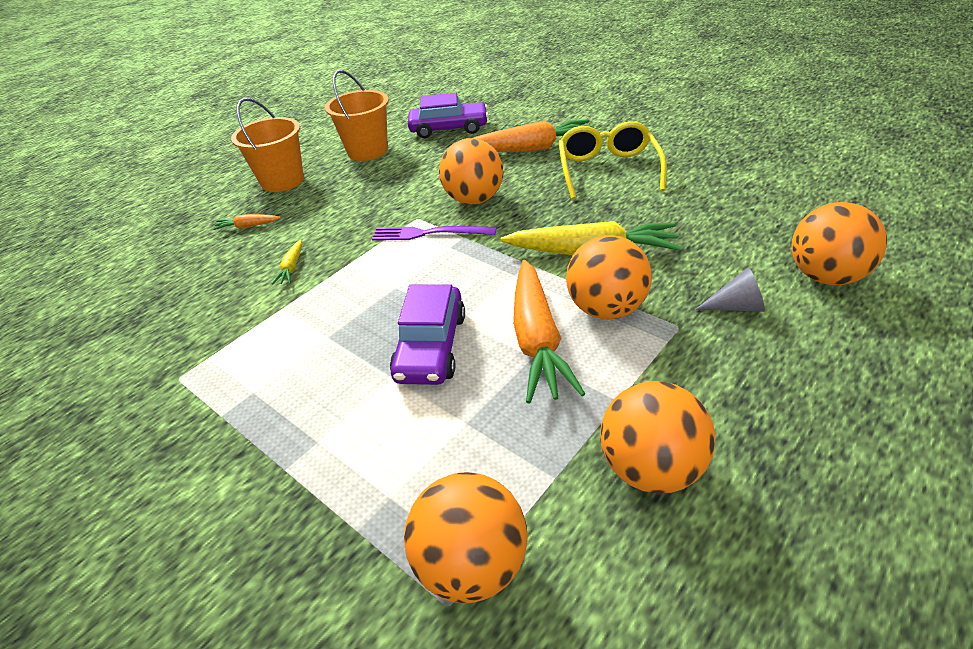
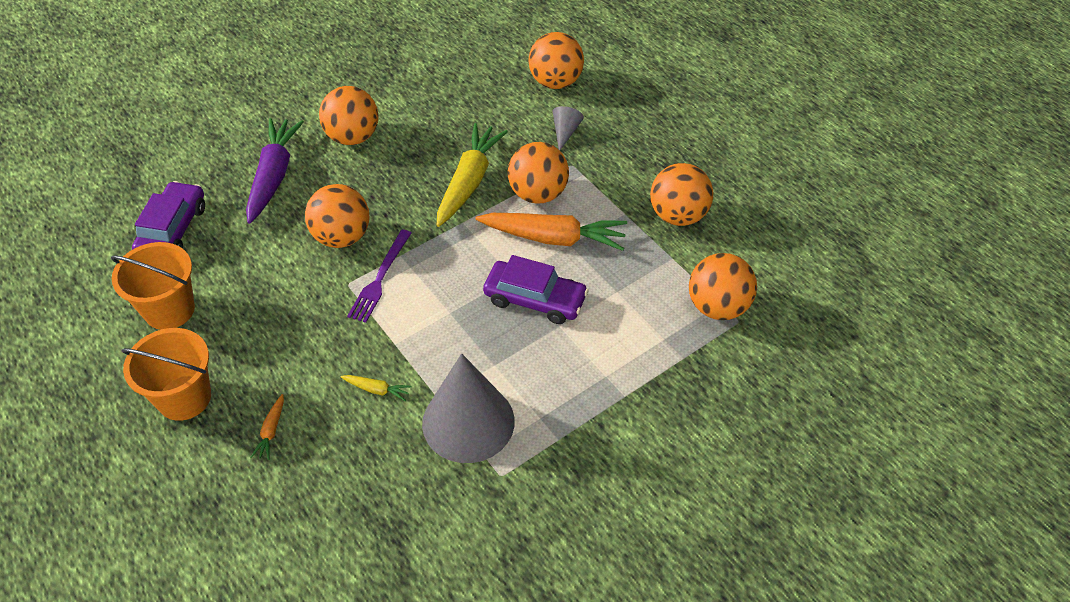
camera: 80 degrees left, 10 degrees up
orange carrot [473,119,593,152] -> purple carrot [246,118,304,224]
yellow glasses [559,121,667,199] -> orange ball [319,86,379,145]
none -> grey cone [422,353,515,463]

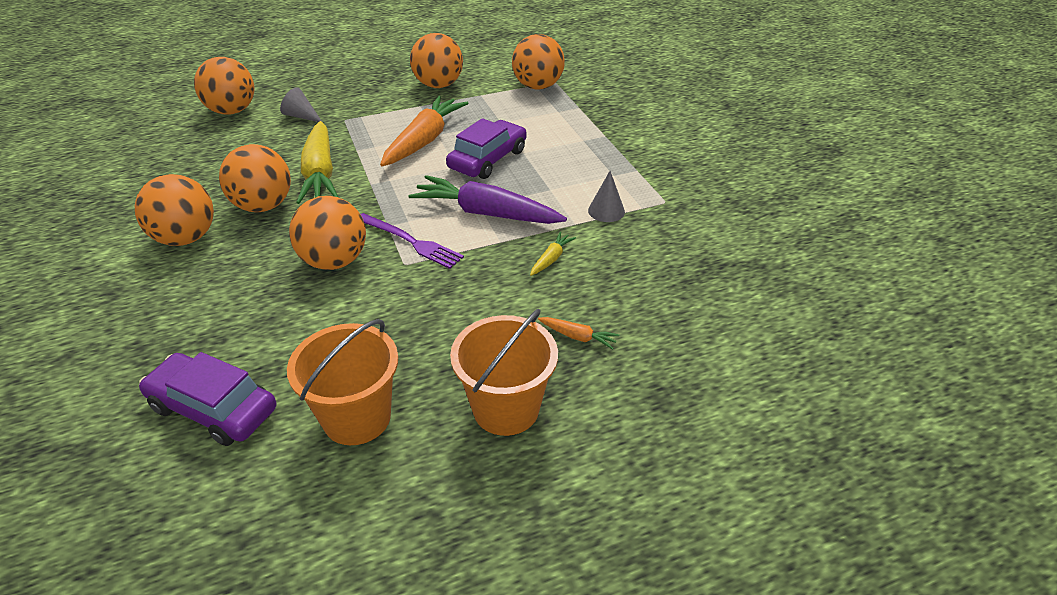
camera: 75 degrees left, 10 degrees down
purple carrot [246,118,304,224] -> purple carrot moved to [409,175,567,224]
grey cone [422,353,515,463] -> grey cone [588,171,625,222], size x0.43
yellow carrot [437,123,508,227] -> yellow carrot turned 135 degrees counterclockwise [296,121,338,204]
orange ball [508,142,569,204] -> orange ball moved to [219,144,291,212]

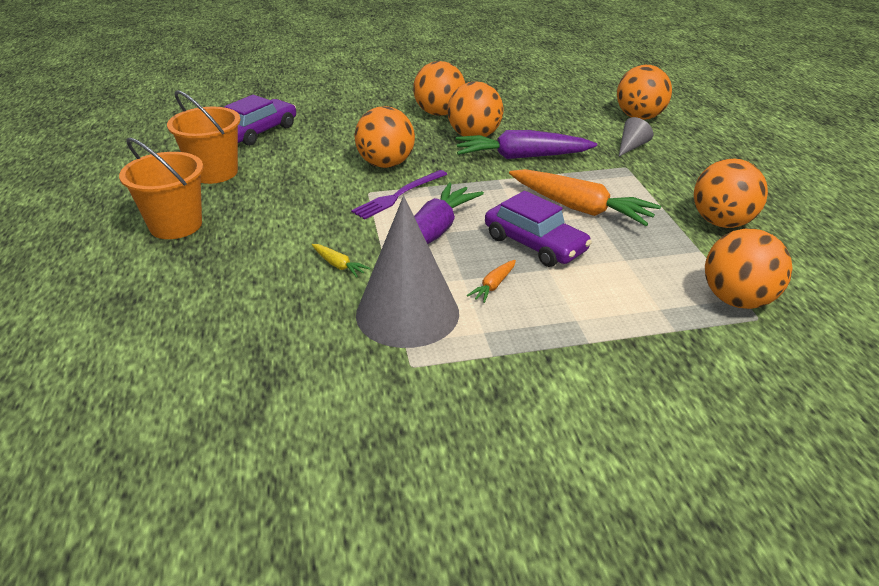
camera: 100 degrees right, 5 degrees down
yellow carrot [296,121,338,204] -> purple carrot [456,130,597,159]
orange carrot [538,317,619,349] -> orange carrot moved to [467,260,516,303]
grey cone [588,171,625,222] -> grey cone [356,196,459,348], size x2.32

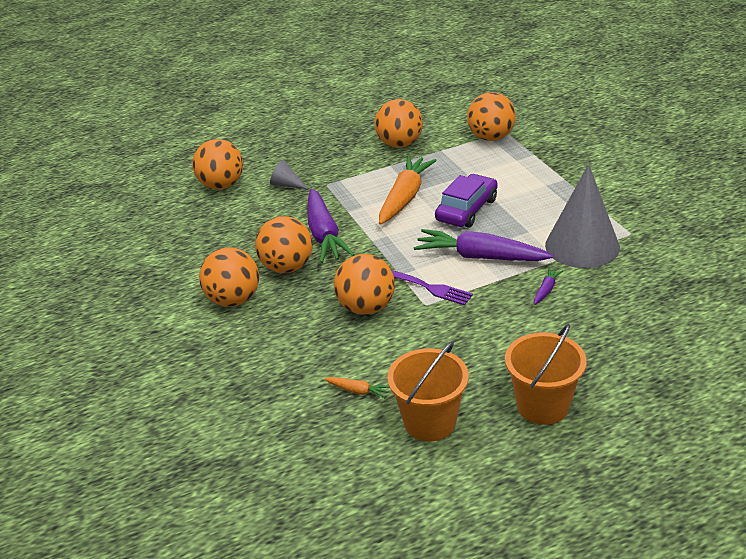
camera: 100 degrees left, 0 degrees up
purple car [224,95,296,146] -> none
yellow carrot [312,244,371,278] -> purple carrot [534,267,564,305]
orange carrot [467,260,516,303] -> orange carrot moved to [324,377,390,399]

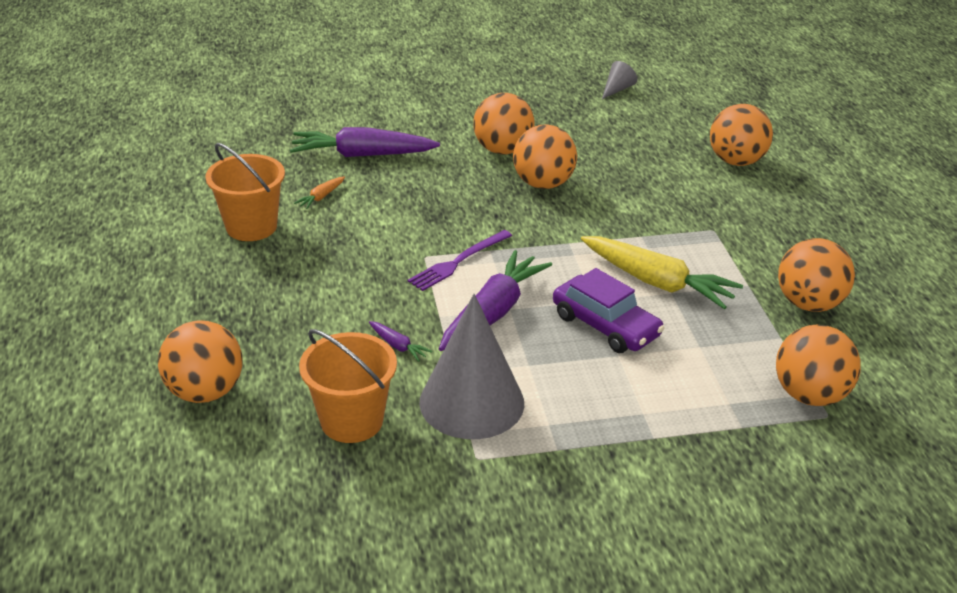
camera: 100 degrees right, 0 degrees up
grey cone [270,160,308,189] -> grey cone moved to [602,61,638,99]
purple carrot [307,189,354,263] -> purple carrot moved to [290,127,440,157]
orange ball [334,254,395,315] -> orange ball moved to [158,321,242,403]
orange carrot [379,156,437,225] -> yellow carrot [581,236,743,309]
orange bucket [505,324,587,425] -> orange bucket moved to [299,329,397,443]

